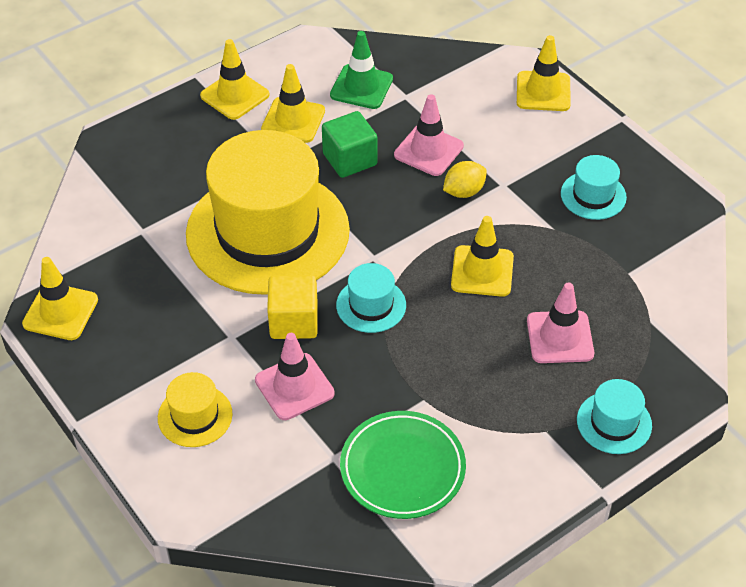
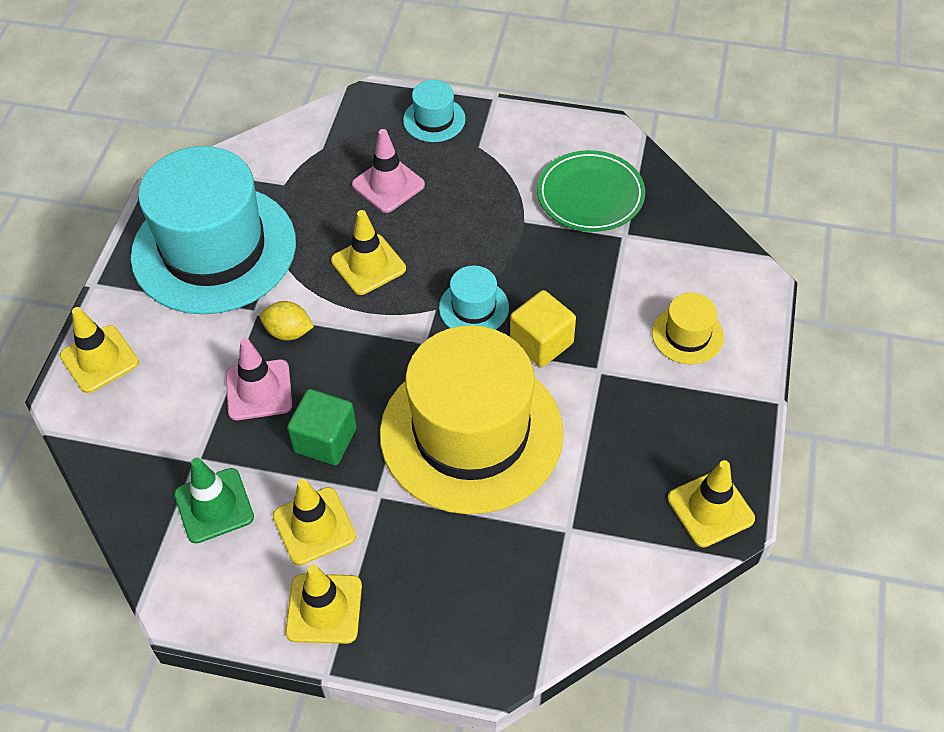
camera: 130 degrees left, 5 degrees up
pink traffic cone [255,333,335,420] -> none
turquoise hat [561,155,627,220] -> turquoise hat [130,146,296,314], size x2.43

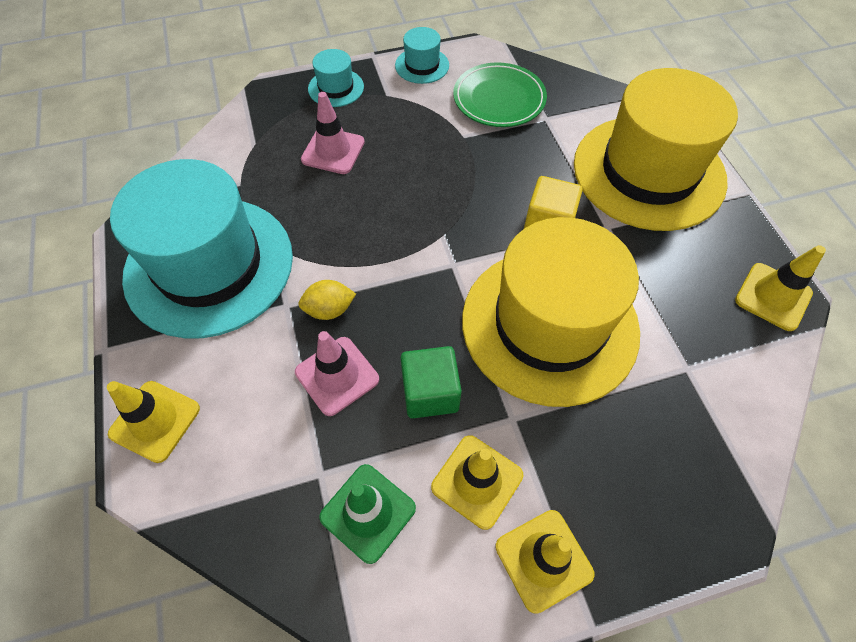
camera: 30 degrees left, 5 degrees up
yellow traffic cone [331,210,406,295] -> none
turquoise hat [439,266,509,330] -> turquoise hat moved to [395,27,449,84]
yellow hat [652,293,724,364] -> yellow hat [574,68,738,231], size x2.43

